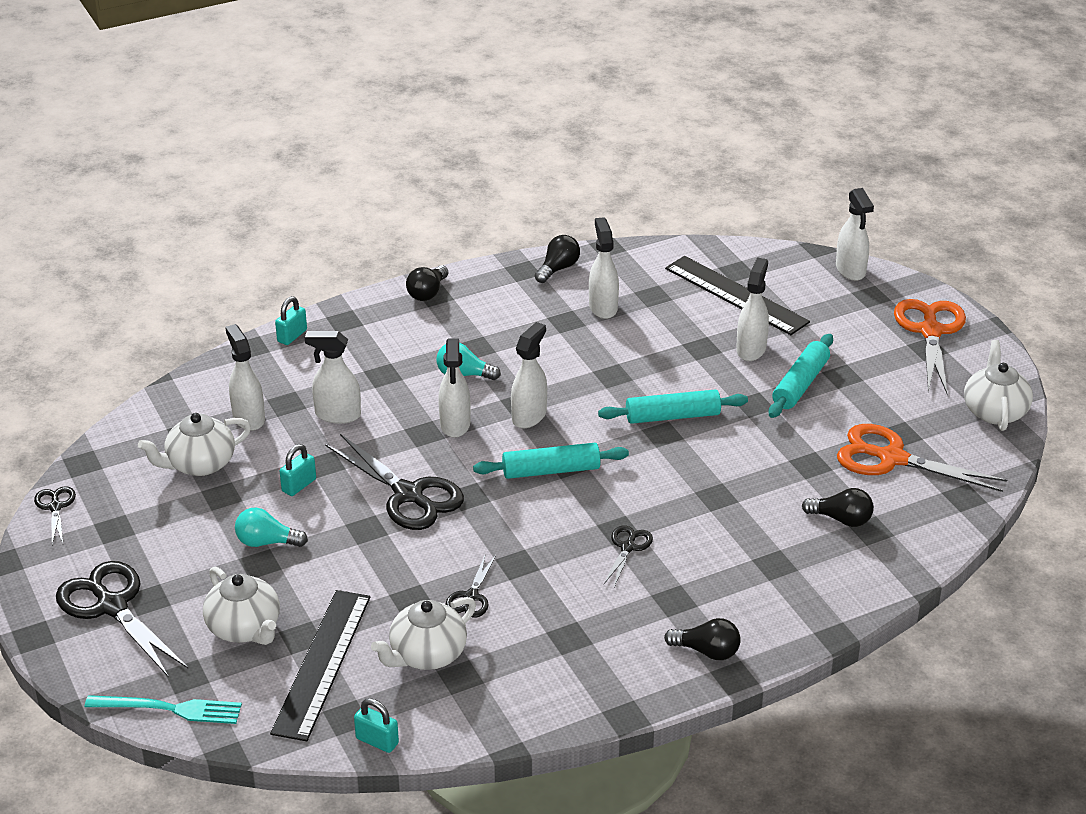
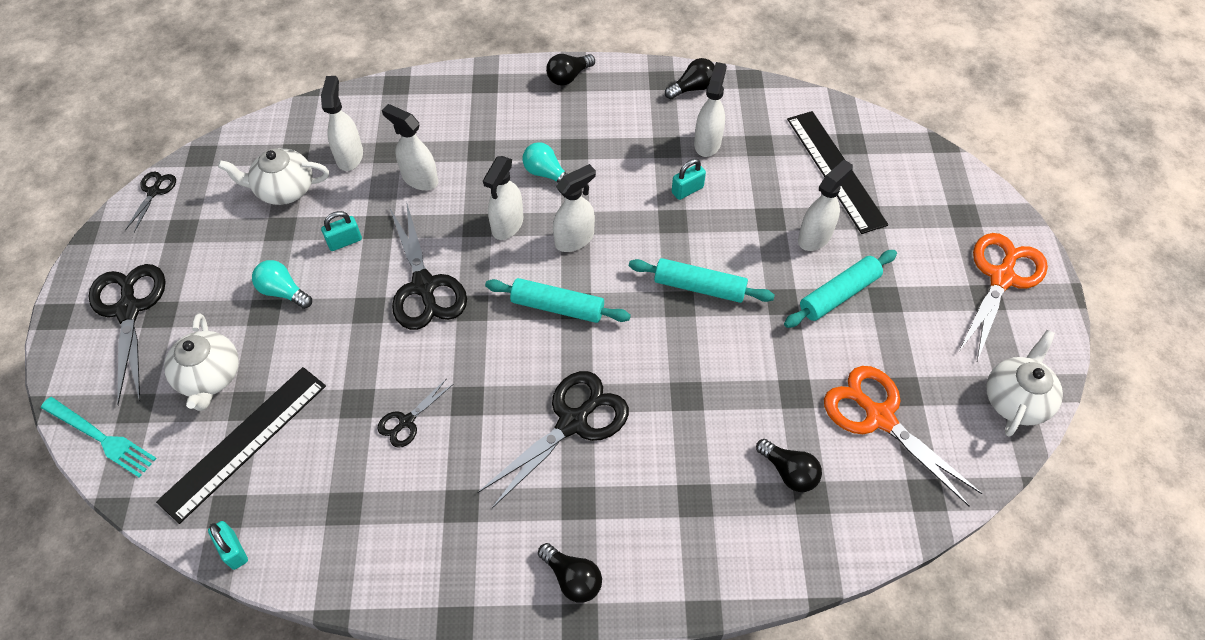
camera: 25 degrees right, 20 degrees up
turquoise padlock [275,296,307,345] -> turquoise padlock moved to [672,159,706,200]
white teapot [371,597,476,670] -> none
black scissors [604,525,653,587] -> black scissors [477,371,629,508], size x1.96
white spray bottle [836,188,874,281] -> none

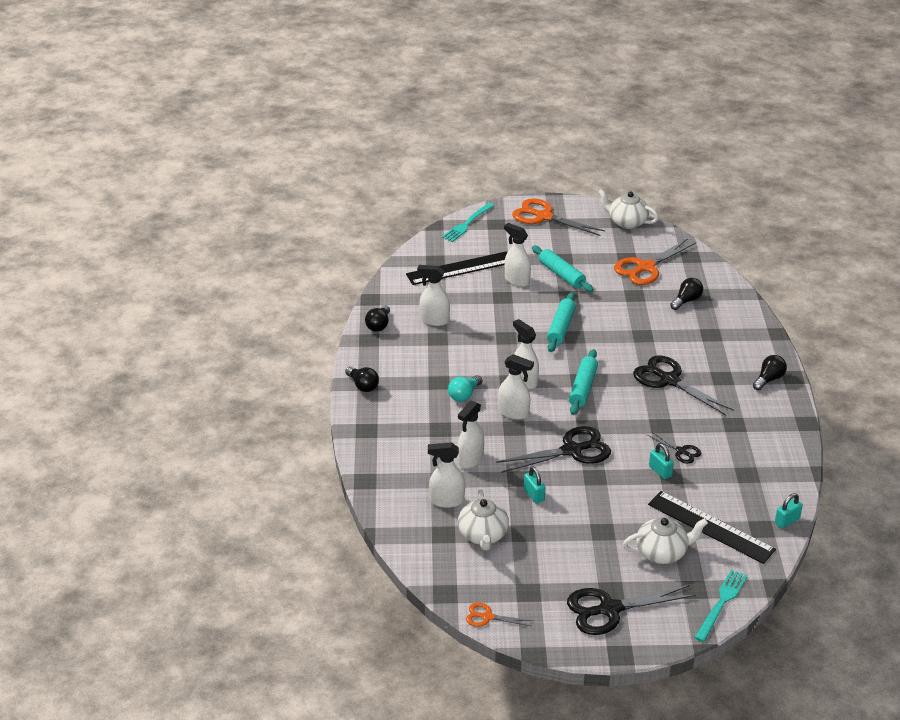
camera: 90 degrees left, 20 degrees down
black scissors [125,171,176,232] -> orange scissors [466,603,533,627]
turquoise light bulb [252,260,312,309] -> none
black light bulb [665,58,715,99] -> black light bulb turned 135 degrees counterclockwise [365,305,390,332]
turquoise padlock [672,159,706,200] -> turquoise padlock moved to [649,443,674,479]
none -> turquoise fork [442,203,495,242]

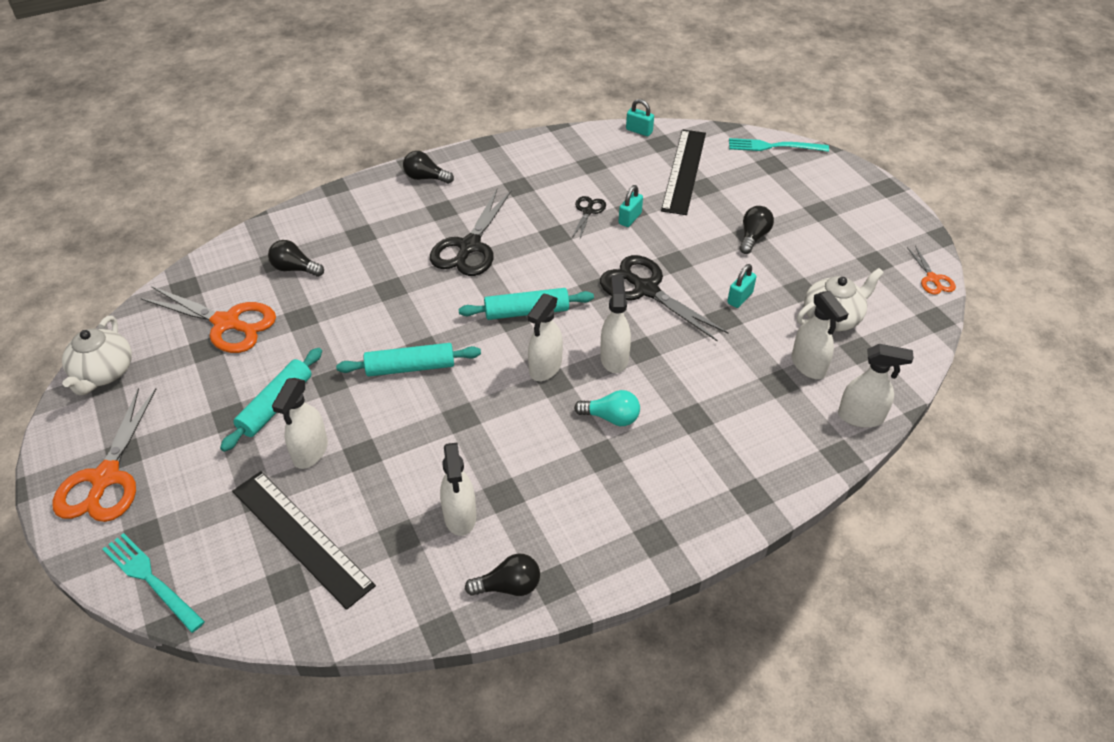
camera: 115 degrees left, 10 degrees up
black light bulb [345,366,379,392] -> black light bulb moved to [740,206,774,254]
turquoise fork [442,203,495,242] -> turquoise fork turned 150 degrees counterclockwise [103,533,205,633]
white spray bottle [457,400,484,469] -> white spray bottle moved to [838,344,914,428]
black scissors [567,585,696,635] -> none
white teapot [623,517,708,564] -> none

